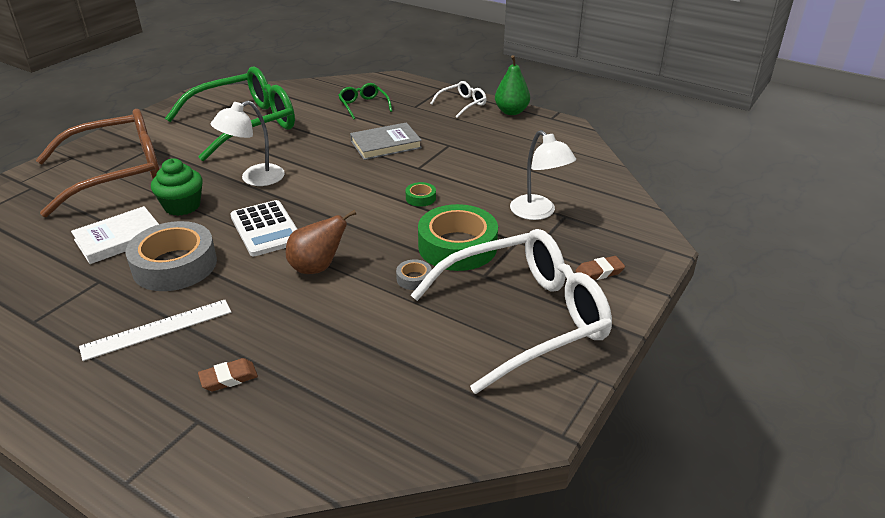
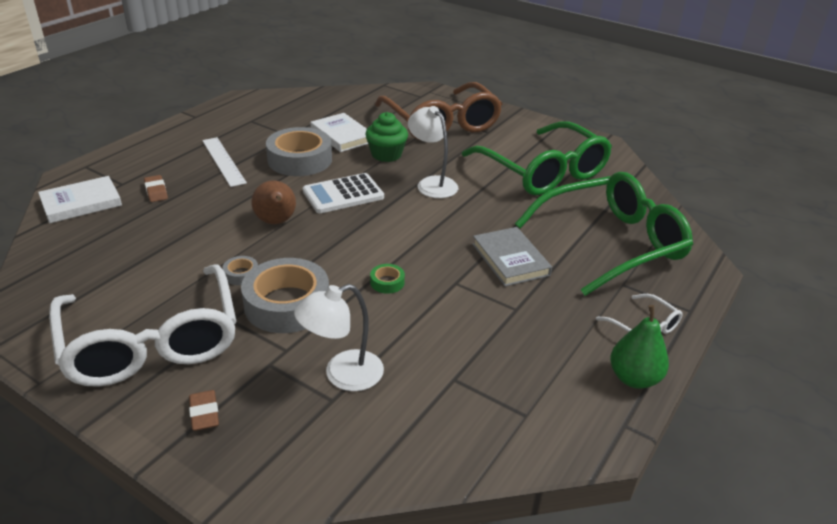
camera: 90 degrees right, 0 degrees up
green glasses [338,83,392,120] -> green glasses [515,172,693,296], size x2.36
green tape [418,204,498,271] -> grey tape [241,258,329,333]
none -> white book [38,176,122,223]

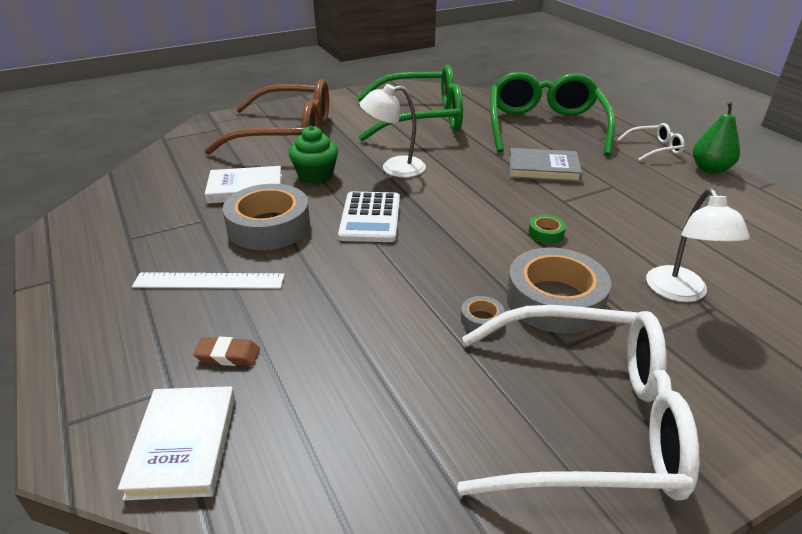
camera: 60 degrees left, 0 degrees up
brown eraser [189,390,219,431] -> none
brown pear [251,180,296,224] -> none

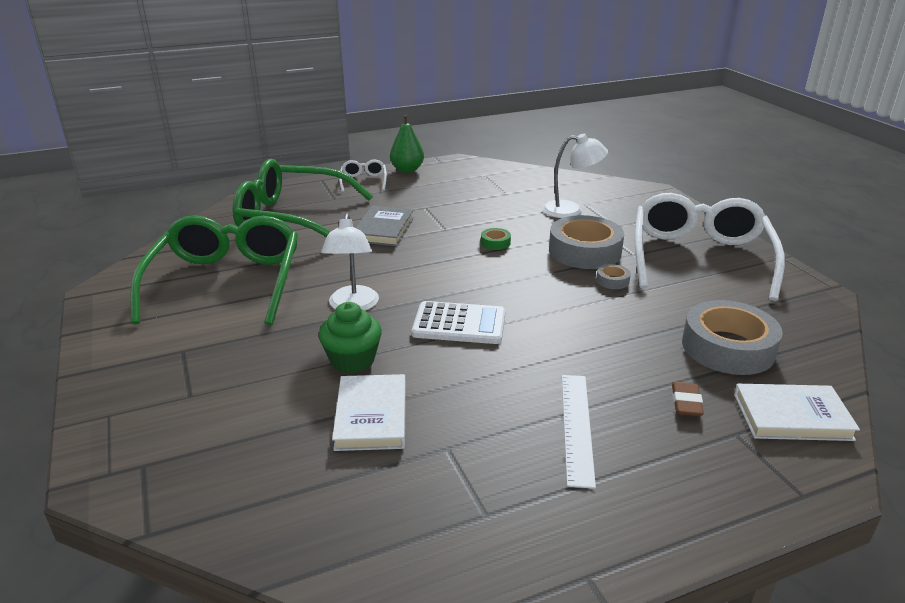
camera: 85 degrees left, 5 degrees down
brown glasses [204,79,329,155] -> none
grey tape [223,184,310,250] -> grey tape moved to [682,300,783,375]

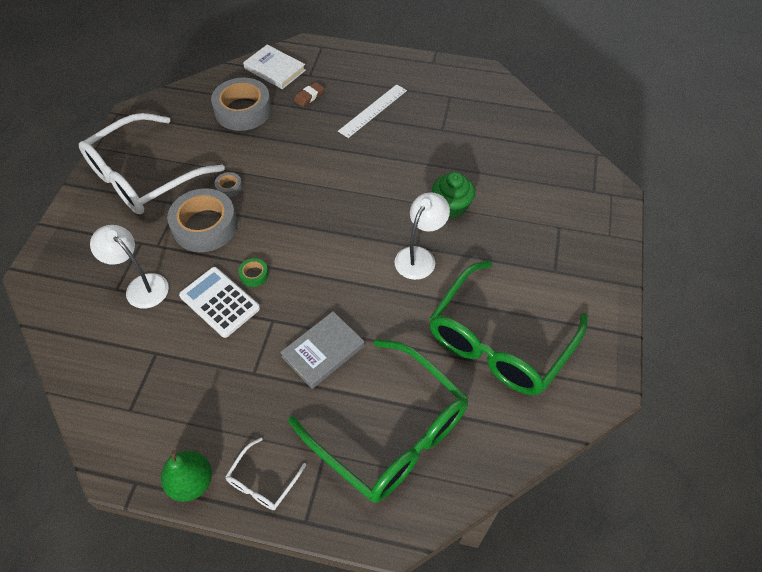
camera: 145 degrees left, 25 degrees up
white book [332,374,406,451] -> none
white calculator [412,301,506,344] -> white calculator moved to [179,267,260,338]

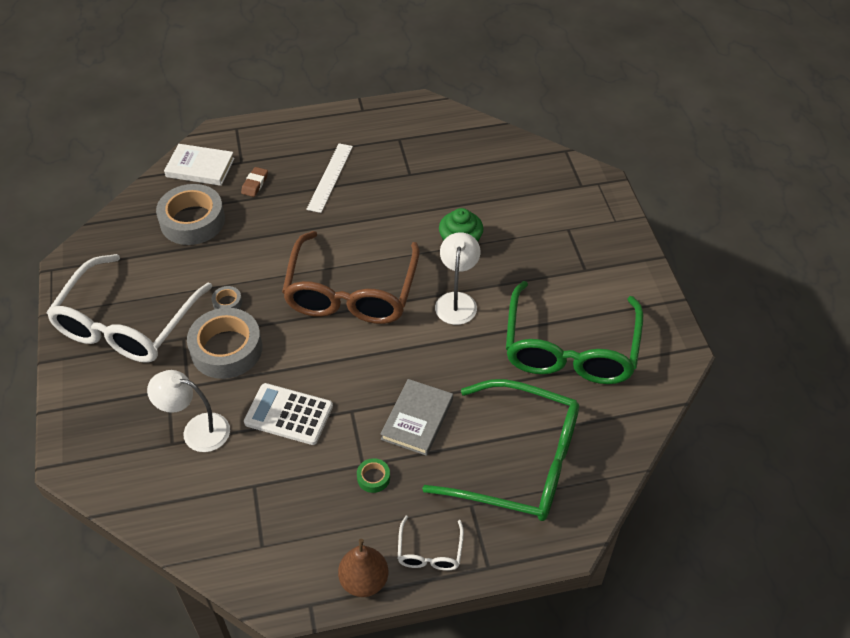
camera: 25 degrees left, 5 degrees down
green pear [161,450,212,502] -> brown pear [338,539,388,597]
green tape [238,258,269,287] -> green tape moved to [357,458,390,493]
none -> brown glasses [282,231,420,324]

